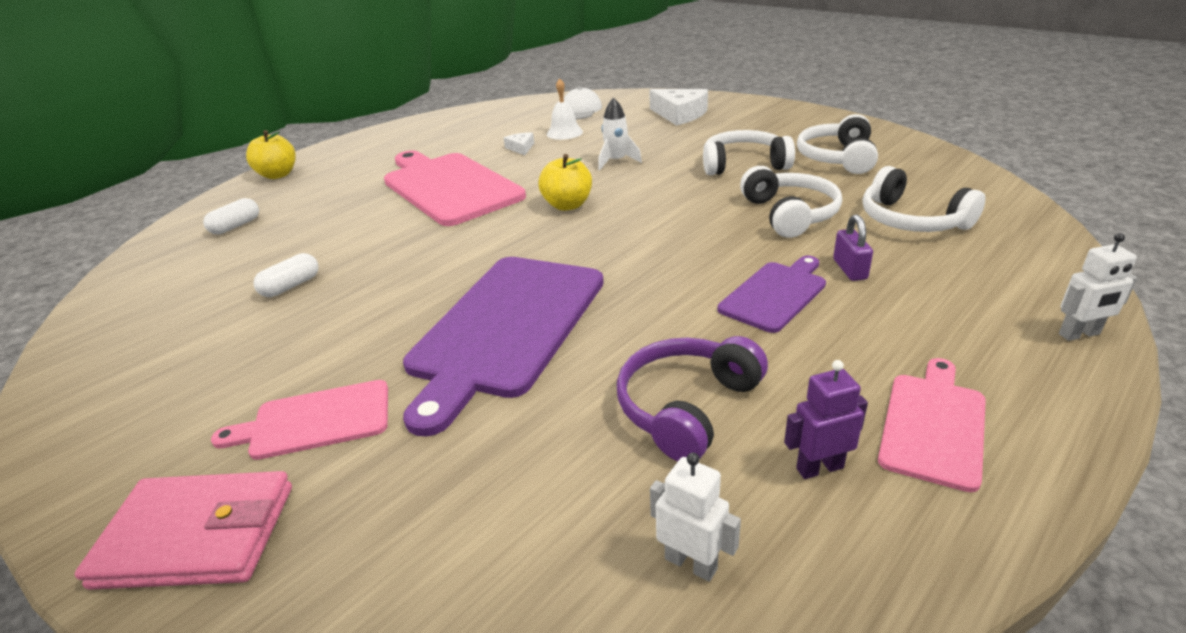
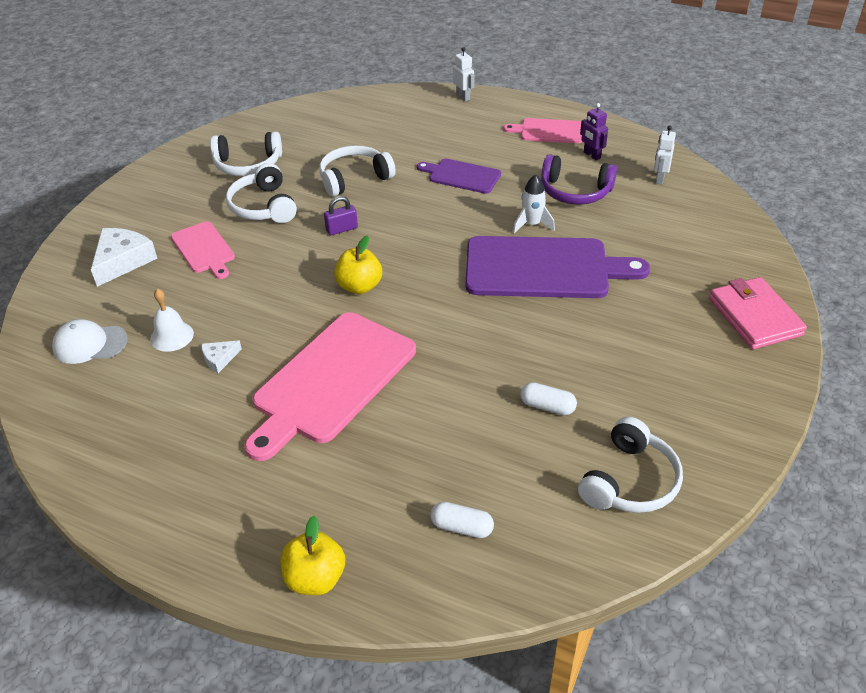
camera: 110 degrees left, 10 degrees up
pink cutting board [211,380,388,460] -> pink cutting board moved to [171,221,235,279]
white rocket [598,97,642,170] -> white rocket moved to [513,174,555,234]
purple padlock [833,215,873,281] -> purple padlock moved to [324,196,358,235]
white headphones [863,166,986,232] -> white headphones moved to [578,417,683,513]

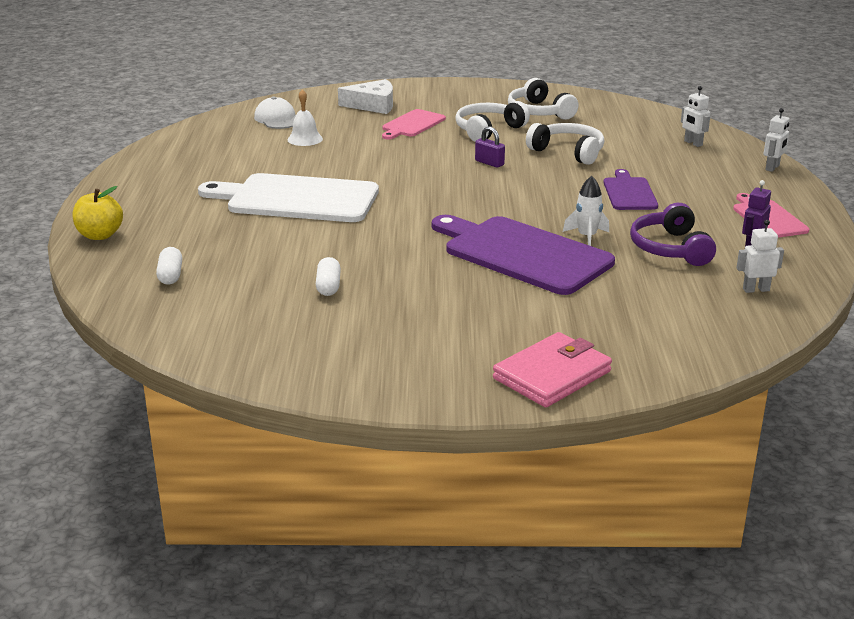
camera: 65 degrees right, 15 degrees down
white cheese [201,340,242,373] -> none
pink cutting board [244,312,416,461] -> white cutting board [198,173,379,222]
yellow apple [334,236,382,294] -> none
purple cutting board [466,236,650,298] -> purple cutting board turned 150 degrees clockwise [432,215,615,295]
white headphones [578,417,683,513] -> none
none -> white robot [681,86,710,147]

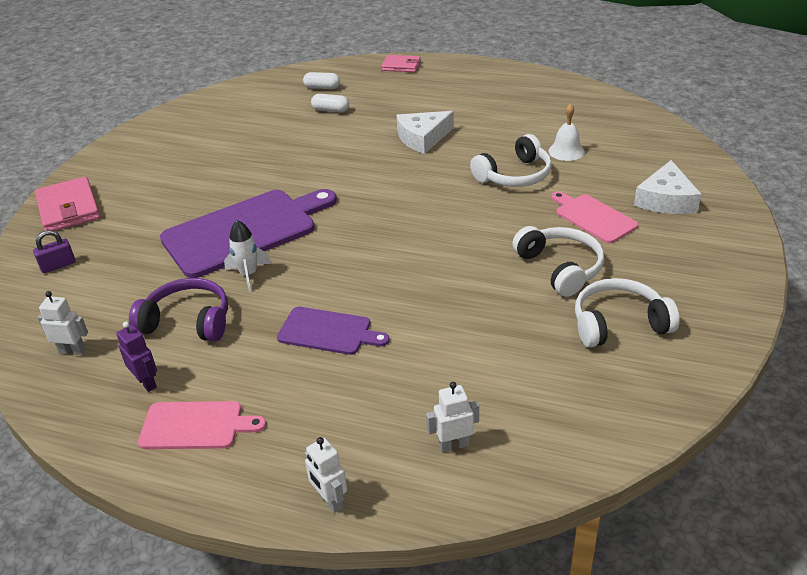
camera: 110 degrees right, 10 degrees up
yellow apple [72,186,123,240] -> pink wallet [381,55,421,72]
white cutting board [198,173,379,222] -> white cheese [396,111,454,154]
white cap [254,97,296,129] -> none
white capsule [316,257,341,296] -> white capsule moved to [311,94,349,112]
purple padlock [475,126,505,168] -> purple padlock moved to [33,230,76,273]
white headphones [526,123,604,165] -> white headphones moved to [470,134,552,187]
white robot [737,220,784,293] -> white robot turned 90 degrees counterclockwise [38,291,88,355]

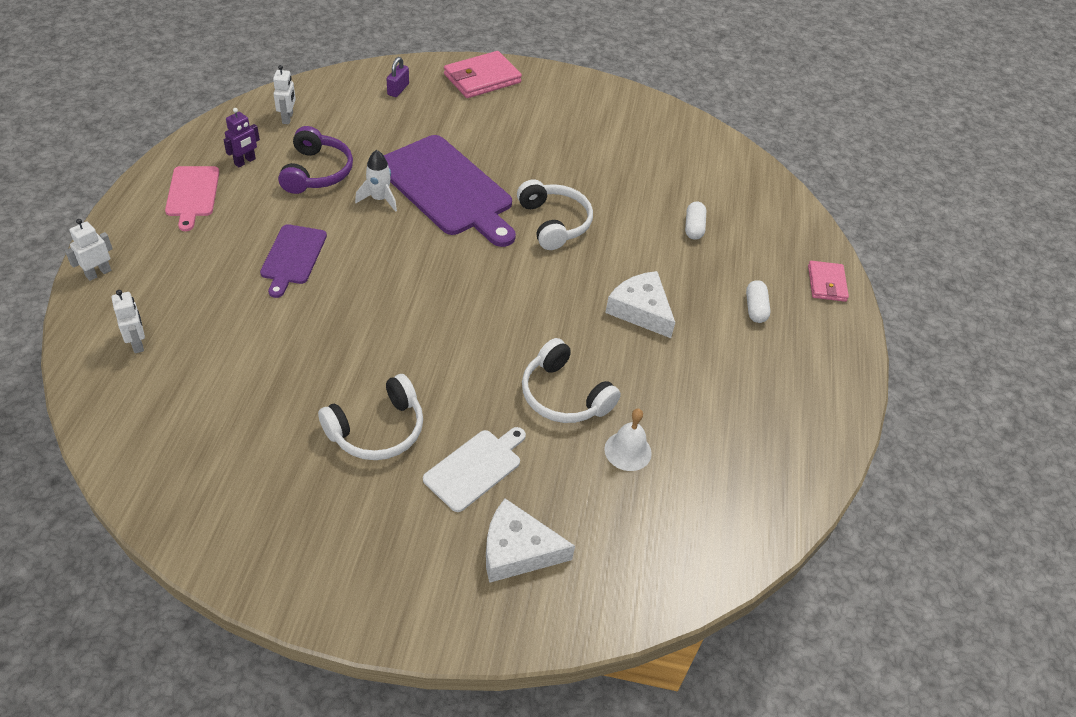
camera: 75 degrees right, 10 degrees up
purple padlock [33,230,76,273] -> purple padlock turned 60 degrees clockwise [387,57,409,97]
white capsule [303,72,340,89] -> white capsule moved to [746,280,770,323]
pink cutting board [551,191,638,243] -> white cutting board [423,427,526,512]
white headphones [575,278,680,348] -> white headphones moved to [517,179,593,250]

